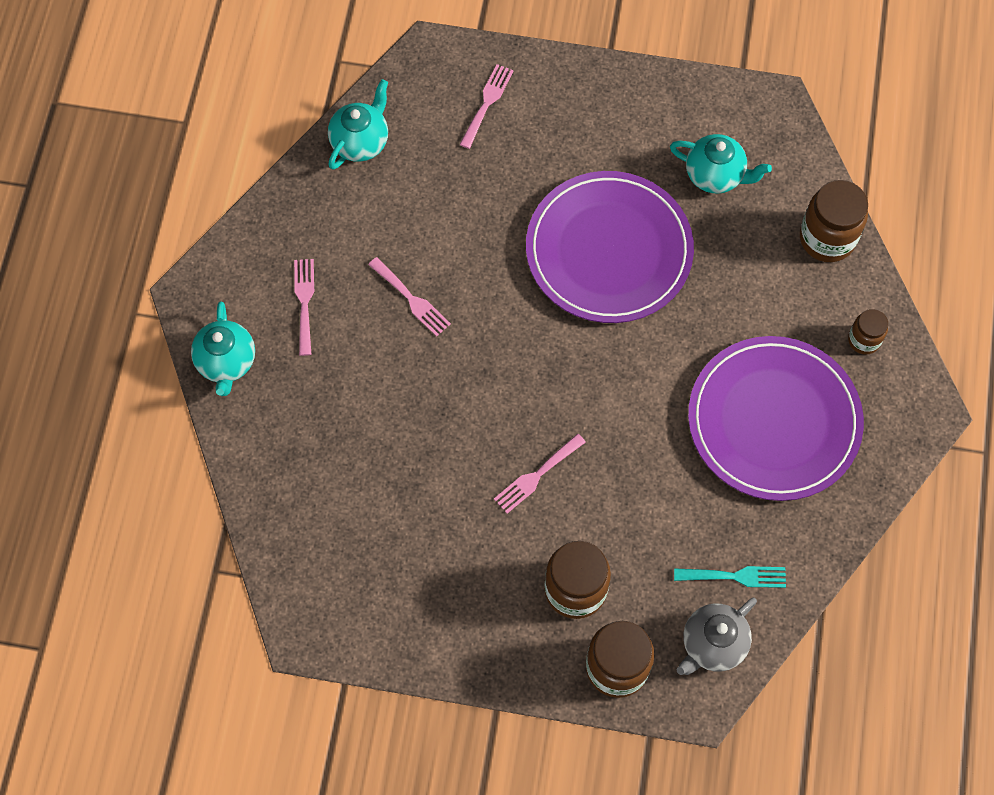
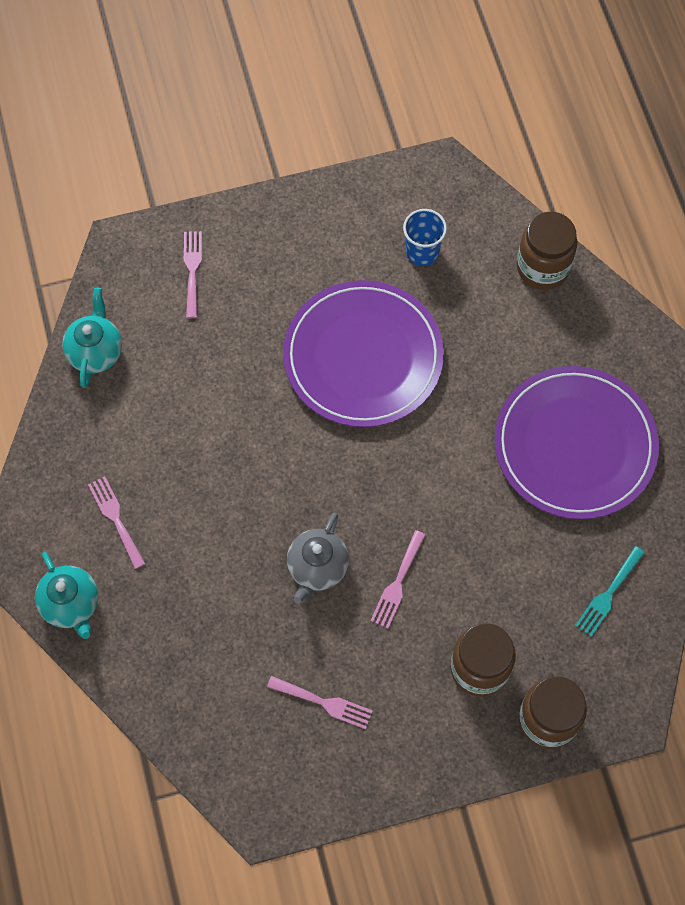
camera: 25 degrees left, 0 degrees up
pink fork [368,257,451,337] -> pink fork moved to [267,676,373,729]
turquoise teapot [670,134,772,194] -> blue cup [403,209,447,266]
turquoise fork [674,566,786,588] -> turquoise fork turned 150 degrees clockwise [575,546,645,637]
grey teapot [677,598,757,675] -> grey teapot moved to [287,513,349,604]
brown jar [848,309,888,355] -> none

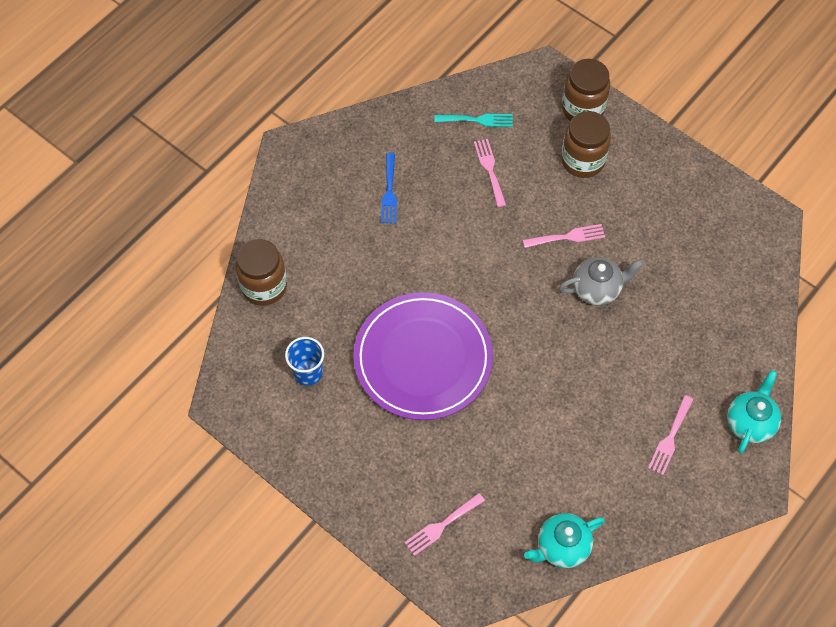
camera: 125 degrees left, 5 degrees down
pink fork [267,676,373,729] -> pink fork moved to [474,139,506,207]
purple plate [494,366,659,520] -> blue fork [381,153,397,223]

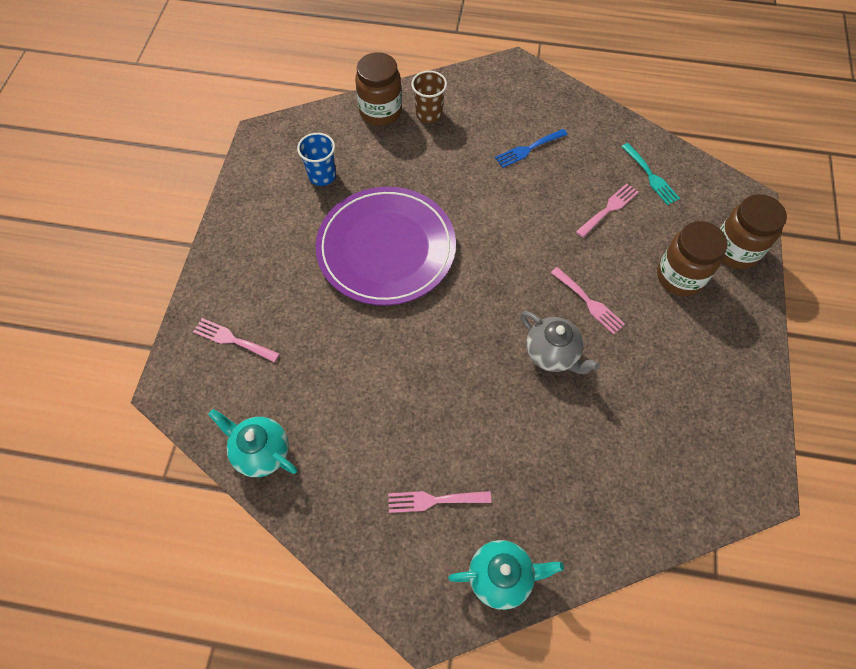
camera: 60 degrees right, 0 degrees up
none -> brown cup [411,71,447,123]

